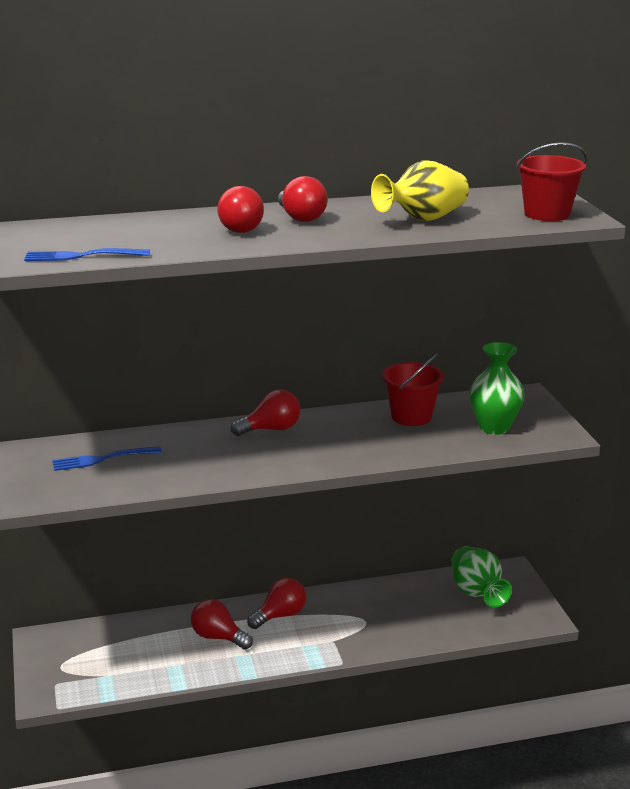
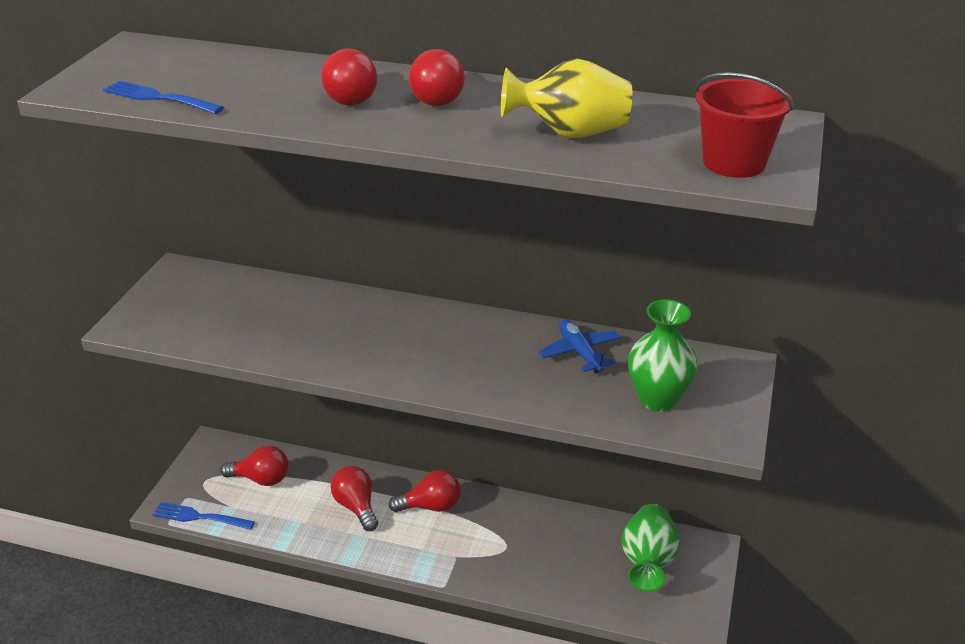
camera: 30 degrees right, 10 degrees up
blue fork [52,446,162,471] -> blue fork moved to [152,502,255,530]
red light bulb [231,389,300,436] -> red light bulb moved to [220,446,288,486]
red bucket [382,353,444,426] -> blue plane [538,319,621,373]

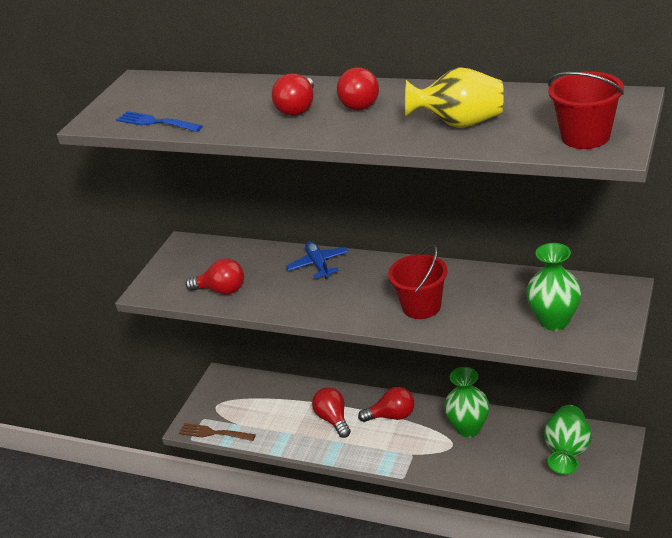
camera: 10 degrees right, 0 degrees up
blue fork [152,502,255,530] -> brown fork [179,423,256,441]
red light bulb [220,446,288,486] -> red light bulb moved to [185,258,244,295]
blue plane [538,319,621,373] -> blue plane moved to [286,241,349,279]
none -> red bucket [388,245,448,319]
none -> green vase [444,367,489,437]

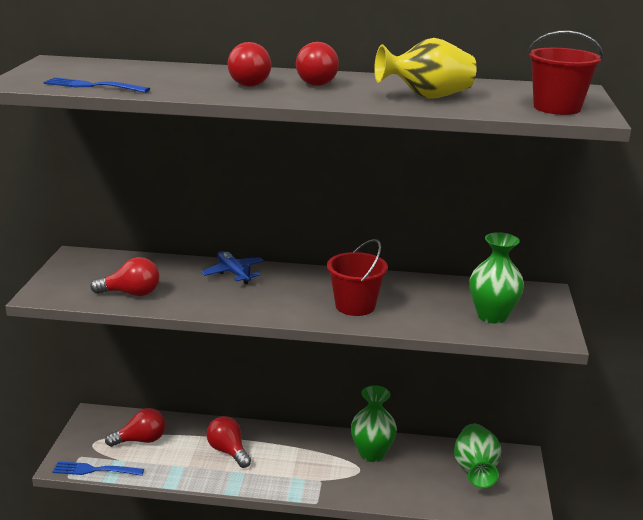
camera: 20 degrees left, 10 degrees down
brown fork [179,423,256,441] -> blue fork [53,461,144,476]
red light bulb [358,387,414,422] -> red light bulb moved to [105,408,166,447]

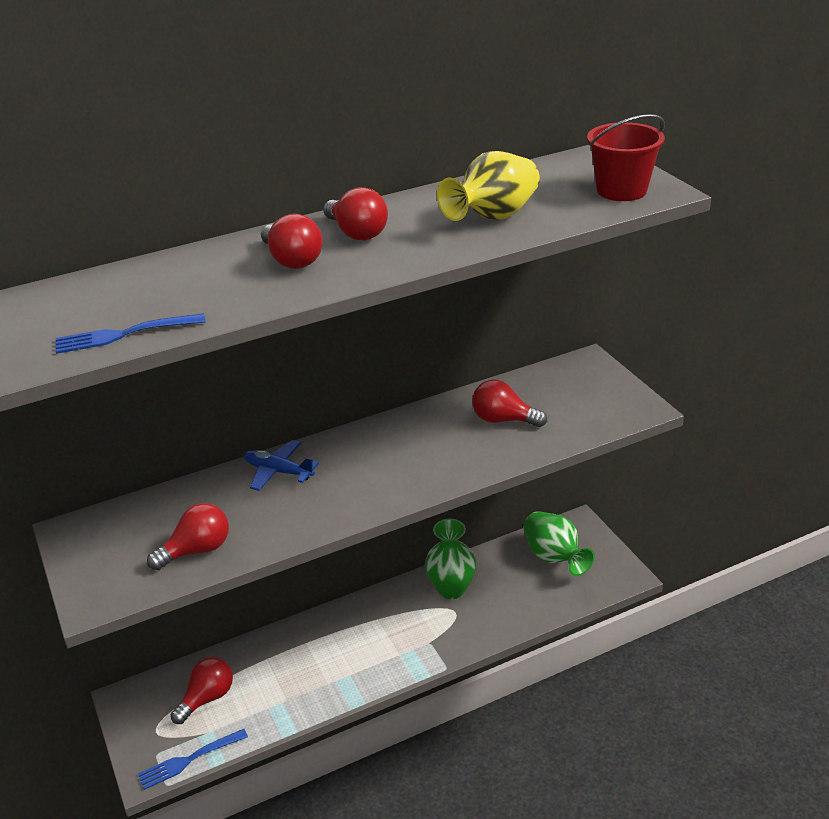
camera: 30 degrees left, 10 degrees up
red light bulb [206,416,251,468] -> red light bulb moved to [472,380,547,427]
red bucket [327,239,388,316] -> none
green vase [469,232,524,324] -> none

